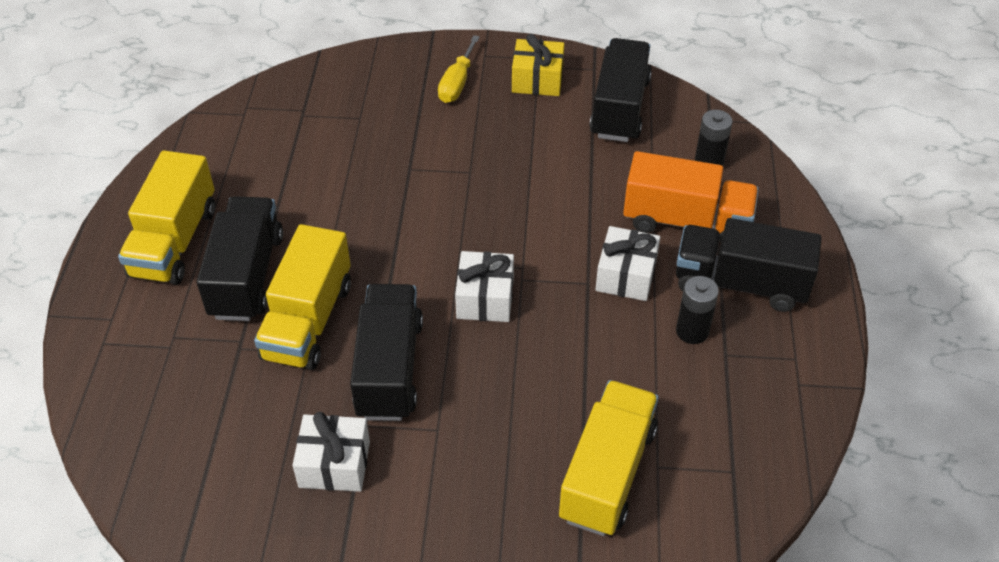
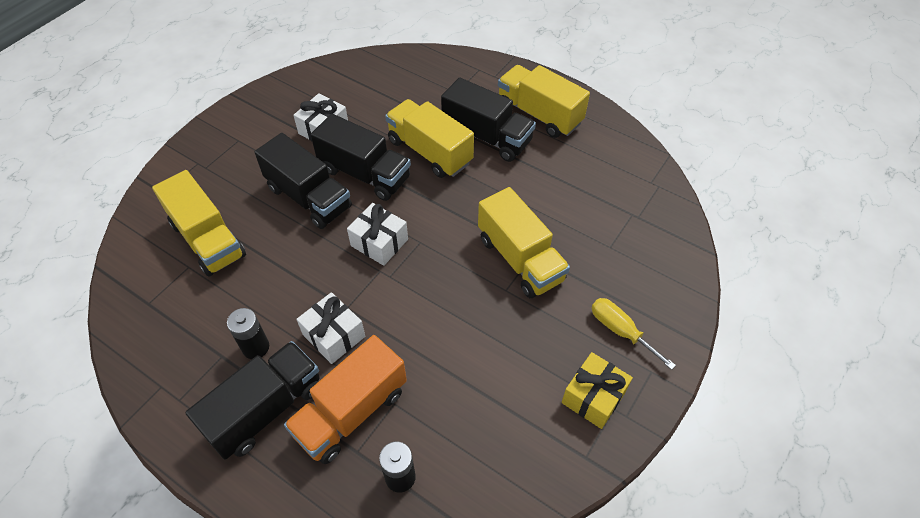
camera: 120 degrees right, 5 degrees up
black truck [589,38,652,142] -> black truck moved to [255,133,352,229]
none -> yellow truck [478,187,570,298]

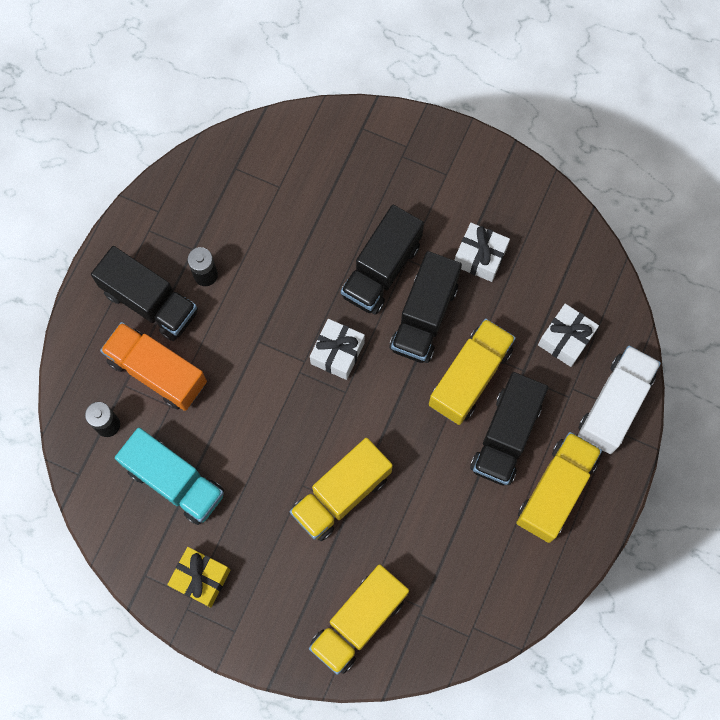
camera: 80 degrees right, 20 degrees up
yellow truck [152,170,246,277] -> yellow truck moved to [309,564,409,675]
white gift [296,292,365,364] -> white gift moved to [538,304,599,367]
yellow screwdriver [591,298,676,370] -> none
none -> turquoise truck [115,428,224,525]
none -> white truck [578,345,661,454]

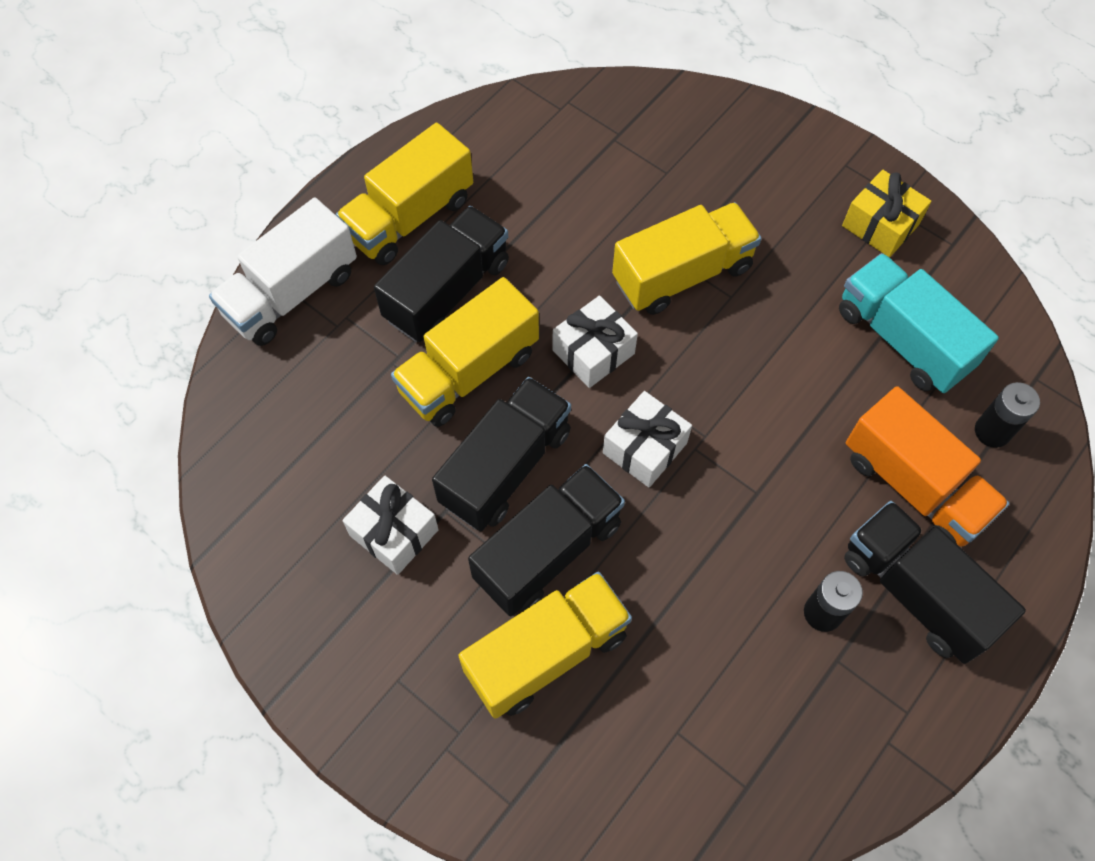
camera: 165 degrees left, 10 degrees down
yellow truck [309,564,409,675] -> yellow truck moved to [458,572,632,719]
white gift [538,304,599,367] -> white gift moved to [552,296,638,388]

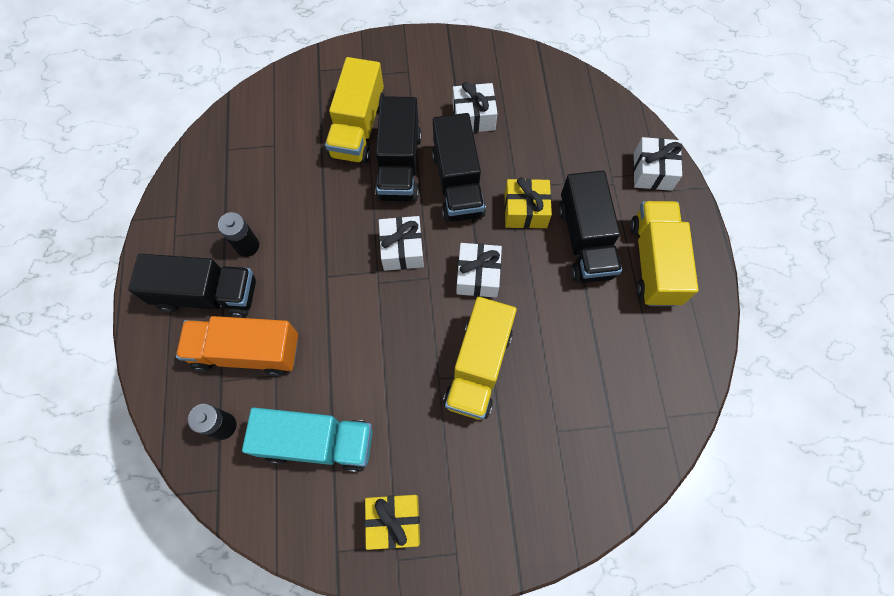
camera: 135 degrees right, 5 degrees up
white truck [209,198,357,346] -> white gift [633,137,682,191]
yellow truck [391,277,539,427] -> yellow gift [504,177,552,229]

